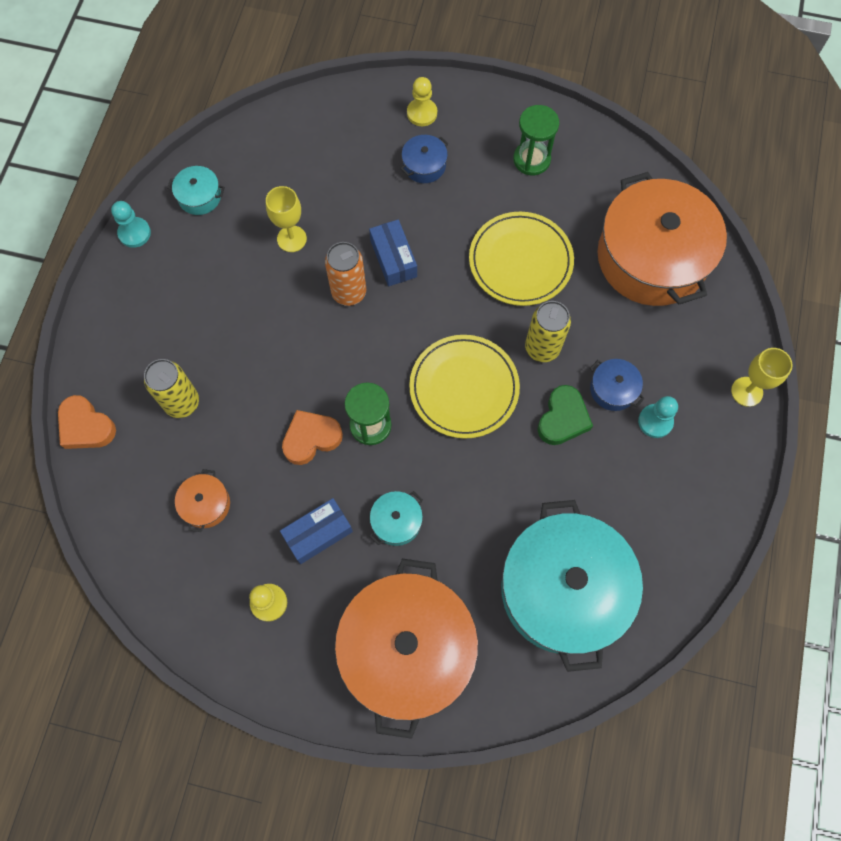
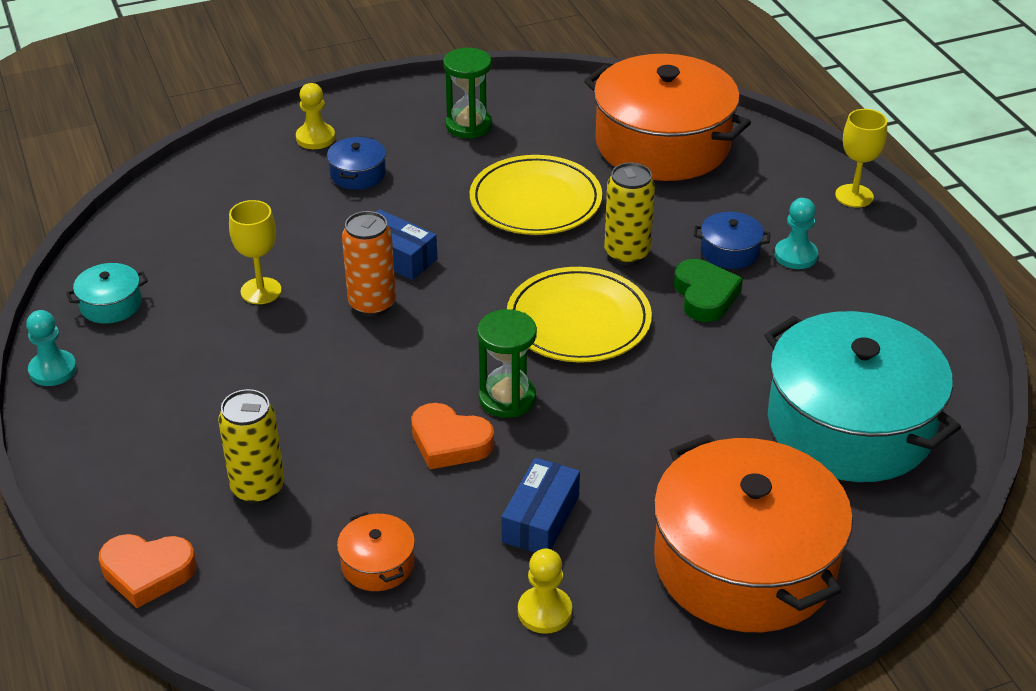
camera: 35 degrees left, 30 degrees down
orange heart [282,410,343,465] -> orange heart turned 90 degrees counterclockwise [411,403,494,469]
turquoise pot [369,491,423,546] -> none

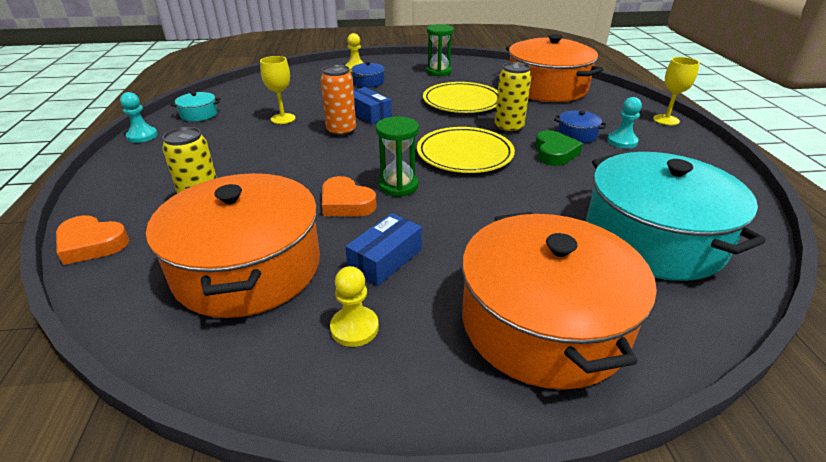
camera: 15 degrees right, 5 degrees down
orange pot [337,512,415,591] -> orange pot [146,173,320,318], size x2.49

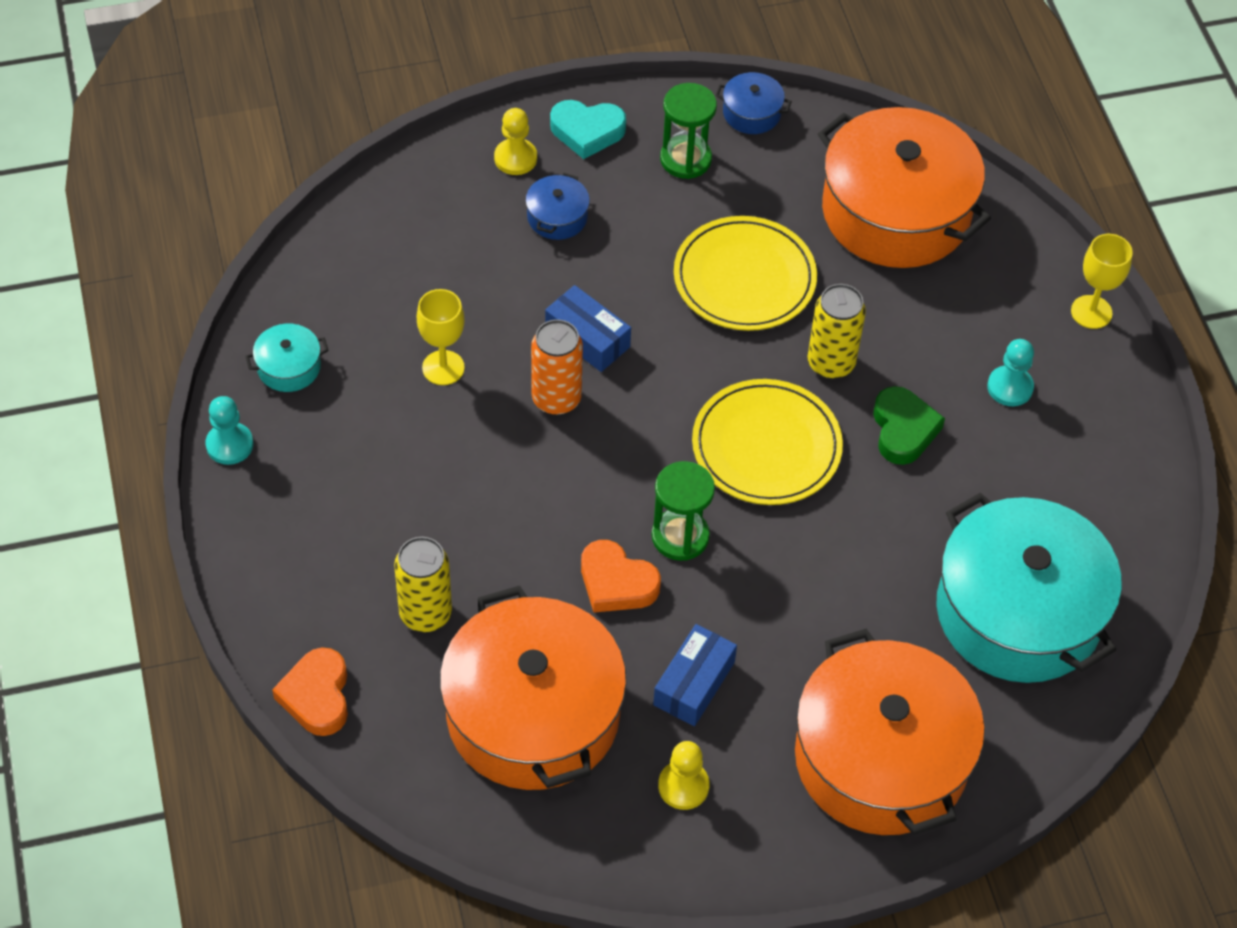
camera: 10 degrees left, 20 degrees up
orange heart [56,215,130,265] -> orange heart turned 75 degrees clockwise [272,648,348,736]
blue pot [554,110,606,143] -> blue pot moved to [716,72,792,134]
none -> turquoise heart [550,100,626,159]

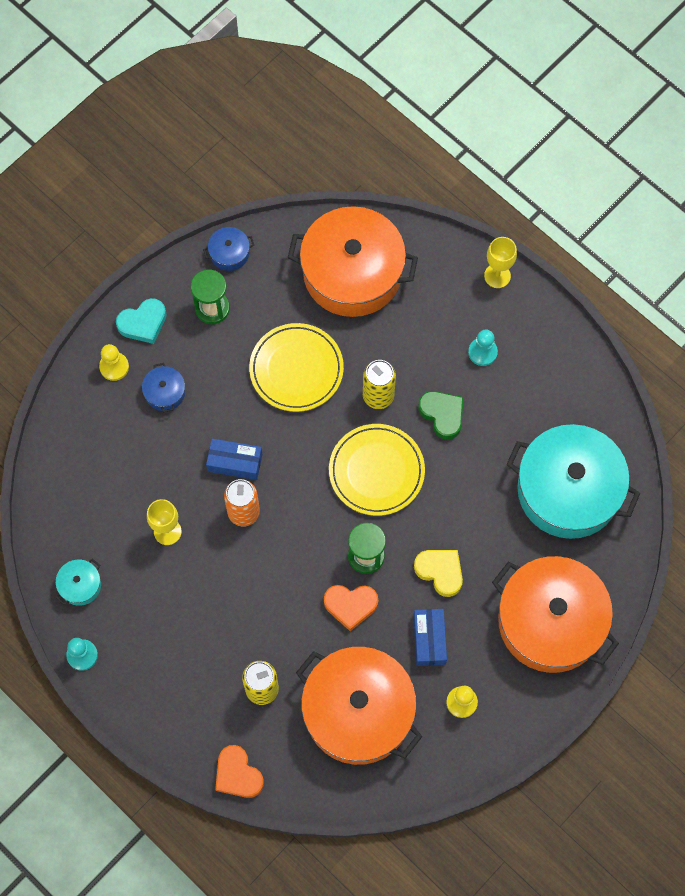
camera: 30 degrees left, 15 degrees up
none -> yellow heart [414,550,463,597]

